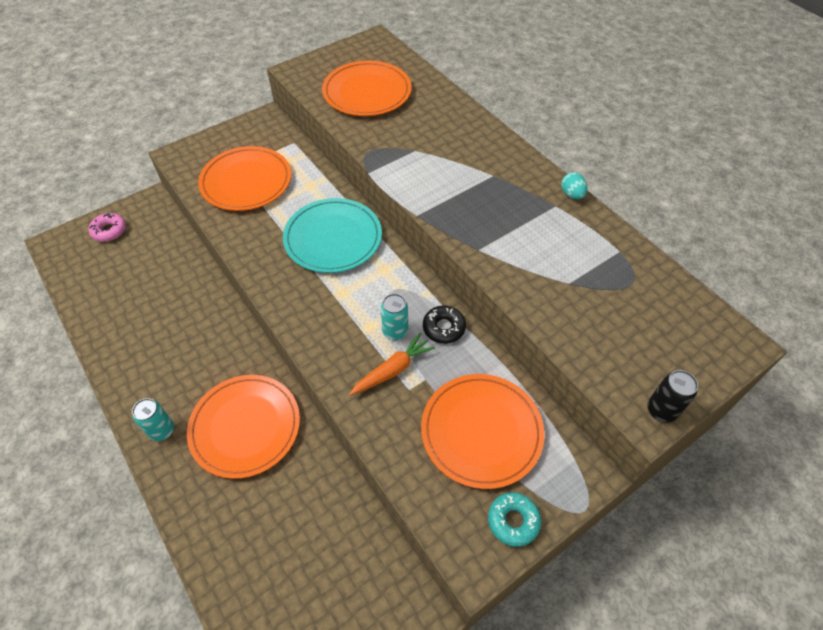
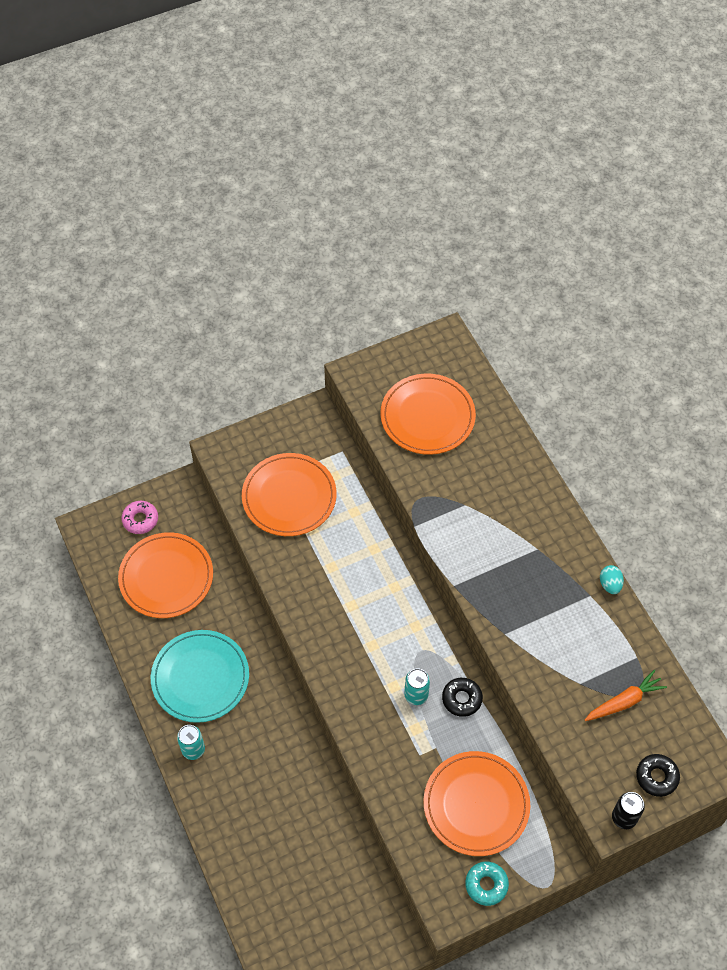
camera: 10 degrees right, 5 degrees up
orange plate [187,375,300,479] -> orange plate moved to [118,532,213,618]
turquoise plate [283,198,382,273] -> turquoise plate moved to [151,630,249,723]
orange carrot [349,333,435,396] -> orange carrot moved to [585,670,667,721]
none -> black donut [636,754,680,797]

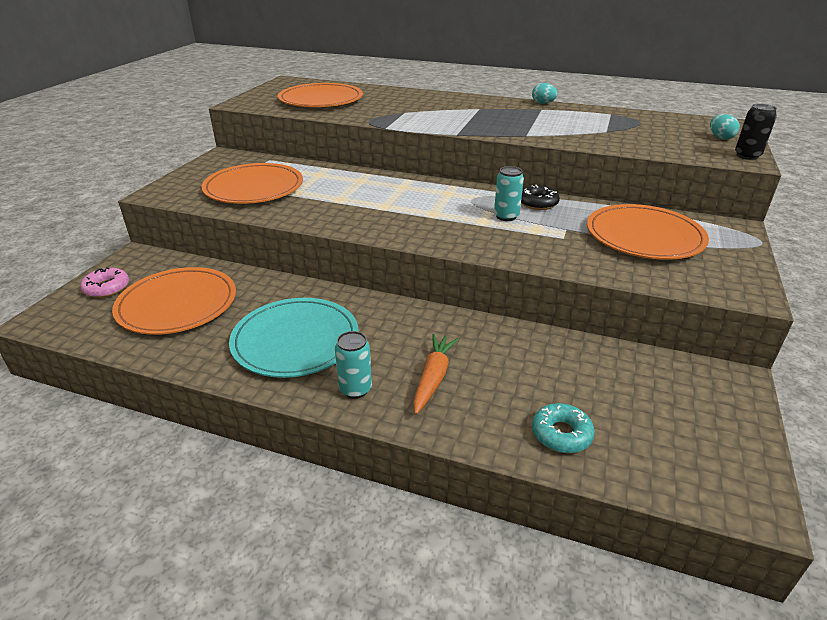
camera: 45 degrees left, 25 degrees down
turquoise donut [465,862,509,906] -> turquoise donut moved to [532,403,595,453]
orange carrot [585,670,667,721] -> orange carrot moved to [413,334,459,414]
black donut [636,754,680,797] -> turquoise egg [710,114,740,139]

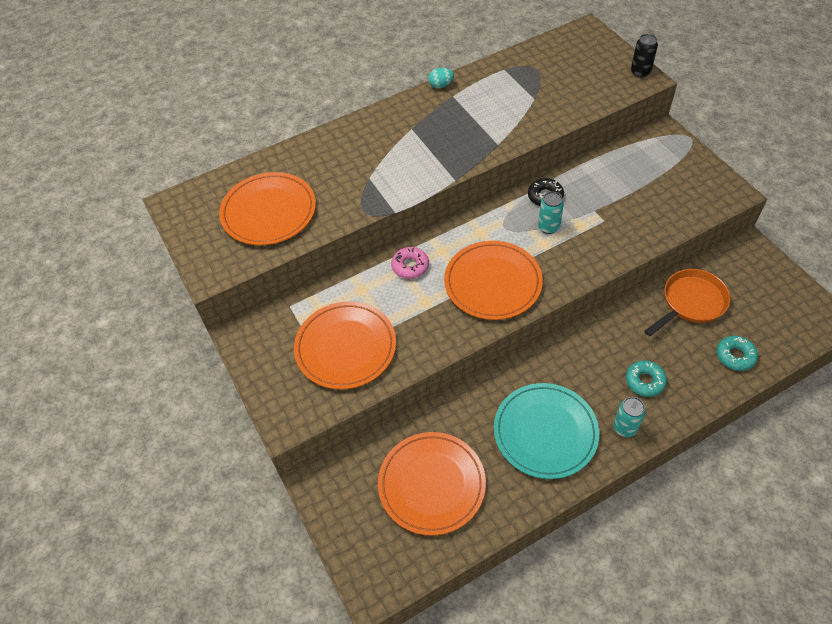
camera: 45 degrees left, 20 degrees up
pink donut [80,267,129,298] -> pink donut moved to [391,247,429,279]
orange carrot [413,334,459,414] -> turquoise donut [626,360,667,397]
orange plate [587,204,709,260] -> orange plate moved to [444,241,543,320]
turquoise egg [710,114,740,139] -> none
none -> orange pan [644,269,730,336]

